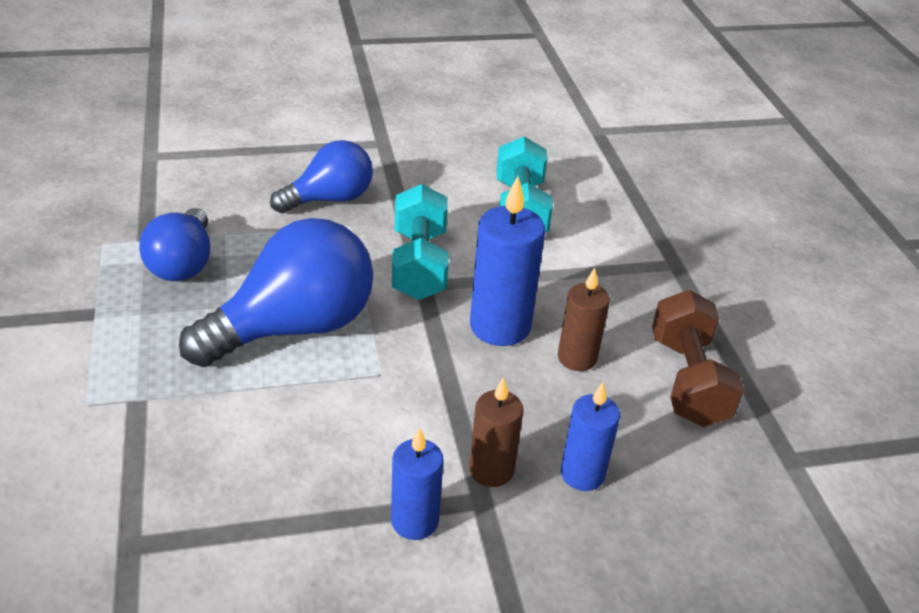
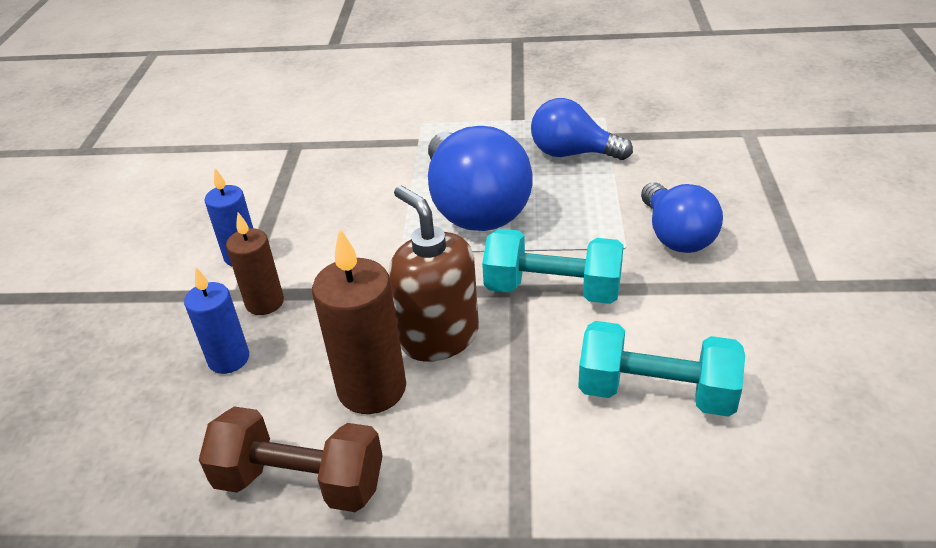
camera: 110 degrees right, 0 degrees up
blue candle [470,176,545,346] -> brown soap dispenser [388,186,479,362]
brown candle [558,268,610,371] -> brown candle [312,228,406,414], size x1.59

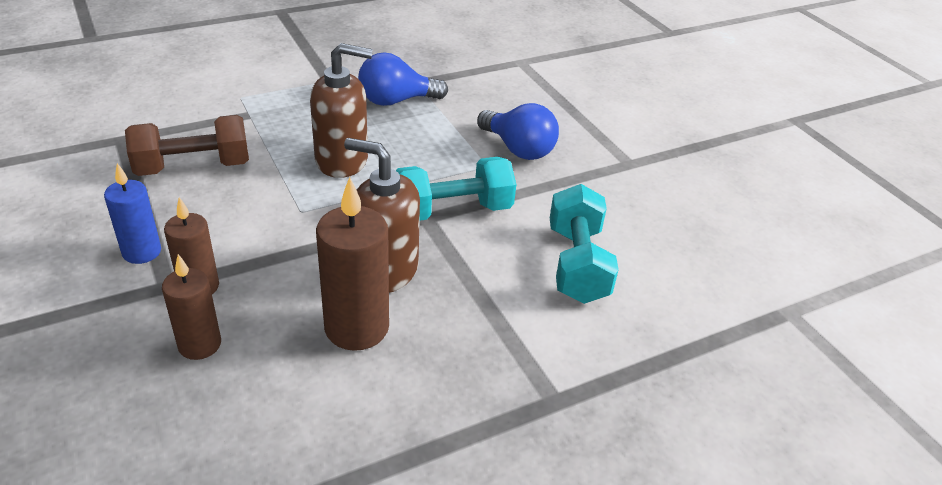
camera: 35 degrees left, 0 degrees up
blue candle [184,268,249,374] -> brown candle [162,254,221,360]
brown dumbbell [199,406,383,512] -> brown dumbbell moved to [125,115,249,176]
blue light bulb [428,126,533,231] -> brown soap dispenser [310,43,373,178]
turquoise dumbbell [578,321,745,417] -> turquoise dumbbell turned 75 degrees counterclockwise [550,184,619,304]

